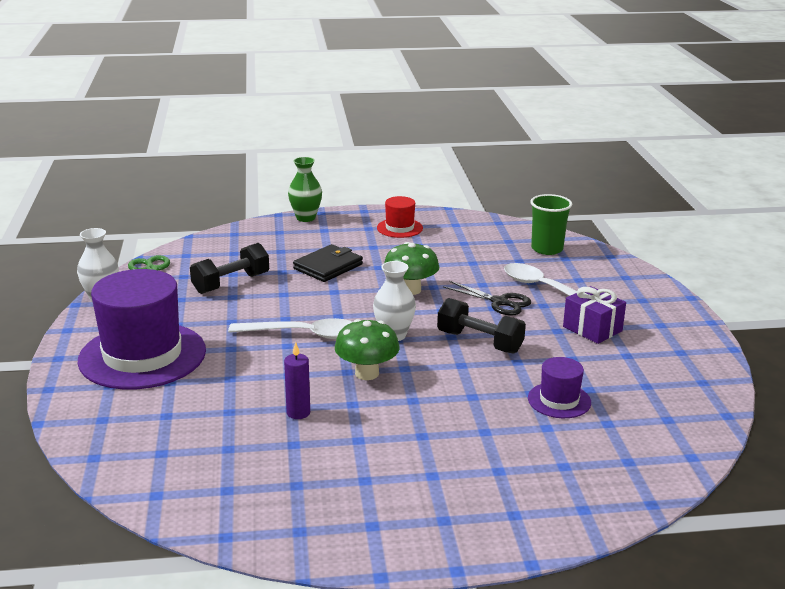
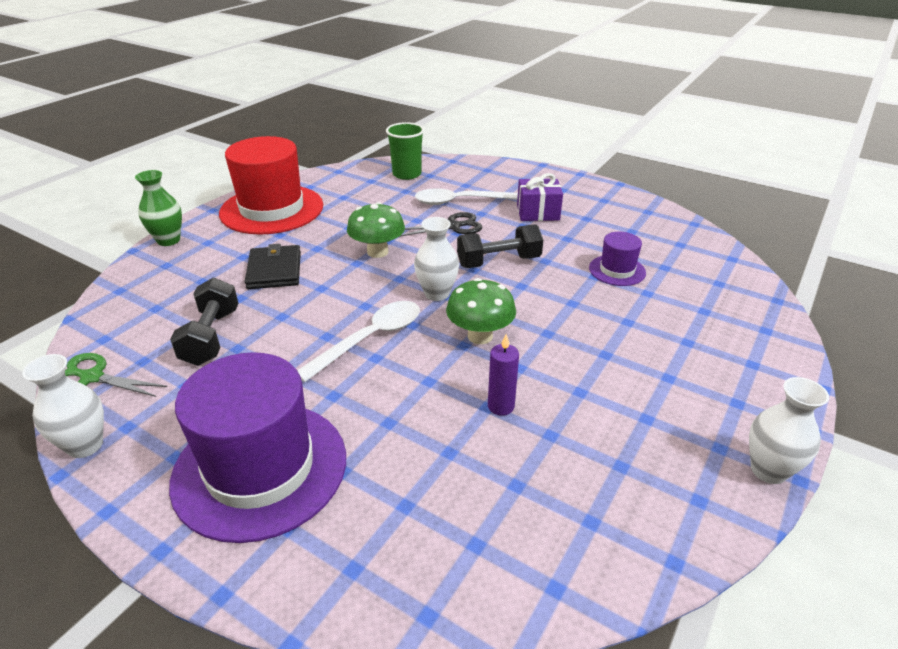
camera: 50 degrees left, 10 degrees up
red hat [377,196,423,238] -> red hat [219,136,323,235], size x2.12
none -> white vase [749,377,829,484]

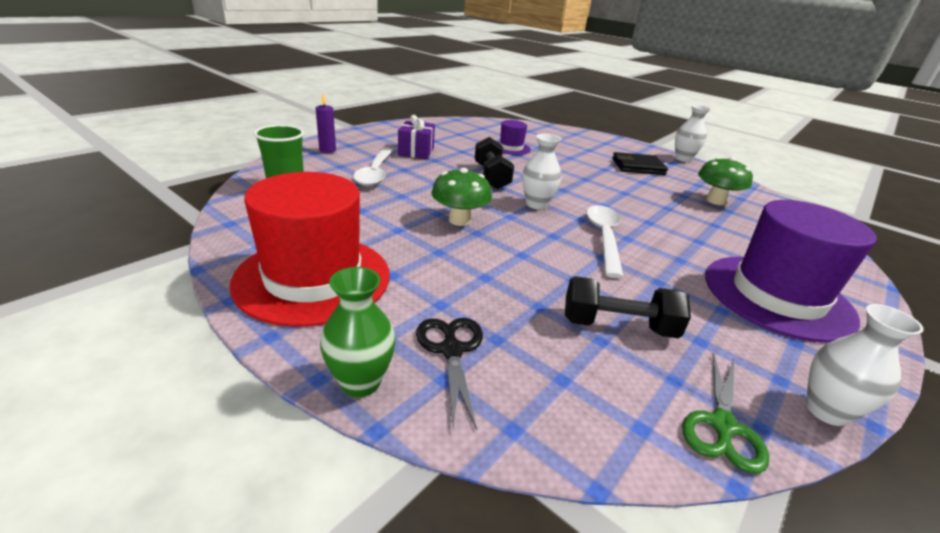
camera: 85 degrees left, 5 degrees down
black wallet [245,244,301,289] -> black wallet moved to [612,152,668,175]
white spoon [297,301,420,382] -> white spoon turned 45 degrees clockwise [586,205,624,278]
black scissors [399,212,482,237] -> black scissors moved to [416,318,483,430]
green mushroom [446,278,516,344] -> green mushroom moved to [698,157,753,205]
purple candle [488,334,519,416] -> purple candle moved to [316,93,336,153]

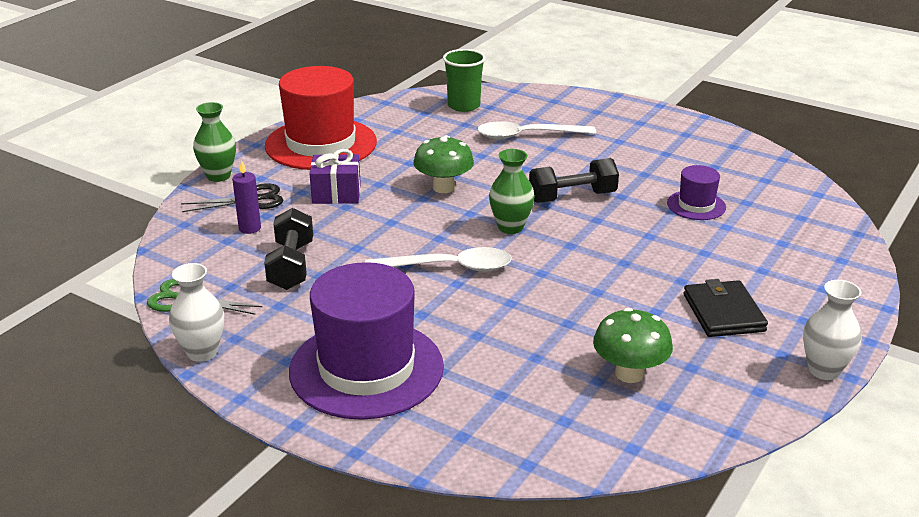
camera: 85 degrees right, 0 degrees up
purple candle [316,93,336,153] -> purple candle moved to [232,161,261,234]
purple gift [398,115,435,159] -> purple gift moved to [310,149,361,204]
white vase [522,134,562,209] -> green vase [489,149,535,234]

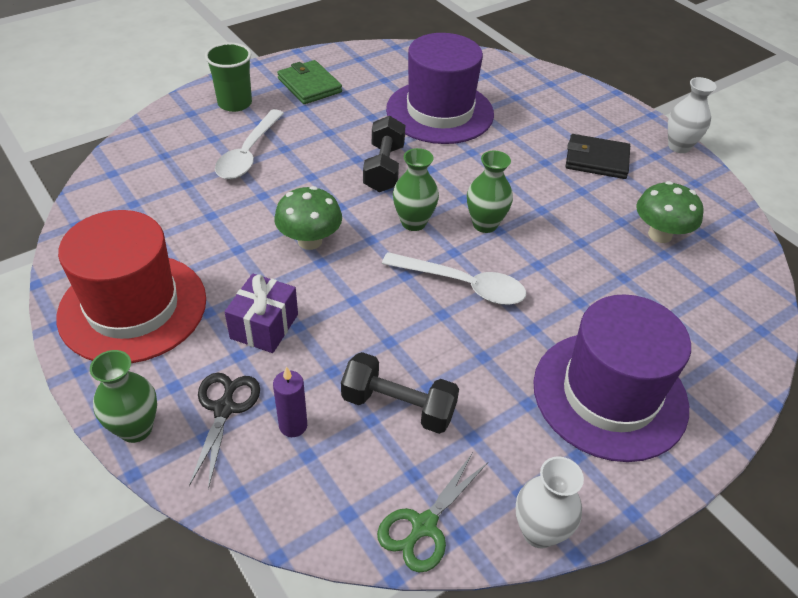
camera: 70 degrees left, 15 degrees up
white spoon [365,247,512,272] -> white spoon turned 90 degrees clockwise [382,252,526,305]
green cup [443,49,486,112] -> green cup moved to [205,43,252,112]
purple hat [667,165,726,220] -> purple hat [386,33,494,144], size x2.12
none -> green wallet [277,60,342,104]
none -> green vase [467,151,513,233]

